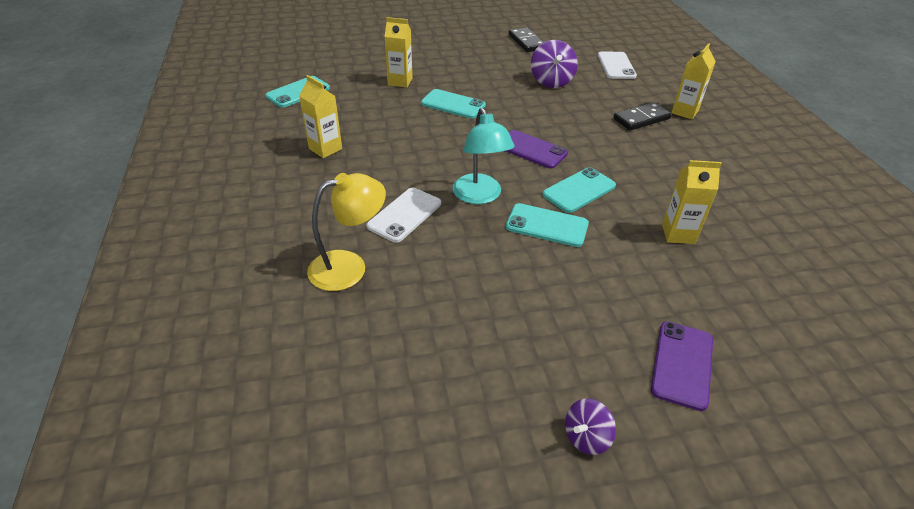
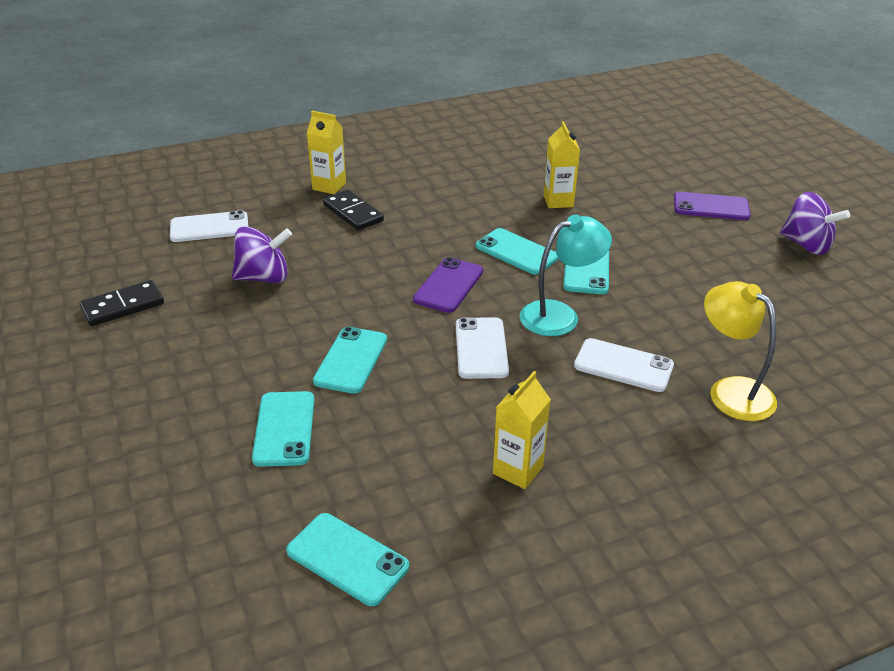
camera: 100 degrees left, 5 degrees down
yellow carton [384,17,413,87] -> turquoise phone [252,391,314,467]
purple spinning top [565,399,616,455] -> purple spinning top [780,192,850,255], size x1.68
none -> white phone [456,317,509,379]

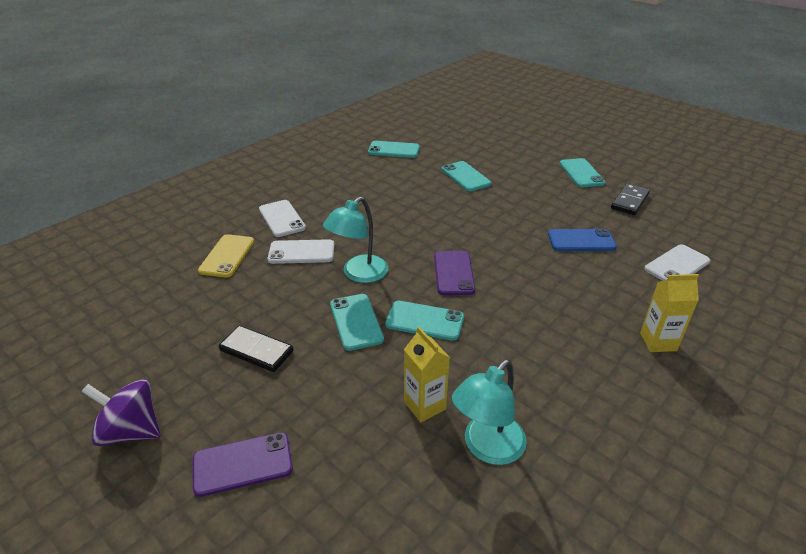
camera: 155 degrees right, 0 degrees up
purple spinning top [232,226,292,283] -> blue phone [548,229,617,251]
turquoise phone [313,327,387,394] -> turquoise phone moved to [560,158,606,187]
black domino [323,190,384,231] -> black domino moved to [219,325,293,372]
white phone [456,317,509,379] -> white phone moved to [259,200,306,237]
yellow carton [493,371,551,489] -> none
yellow lamp [704,281,777,421] -> yellow phone [198,234,254,277]
none -> turquoise lamp [452,359,527,465]

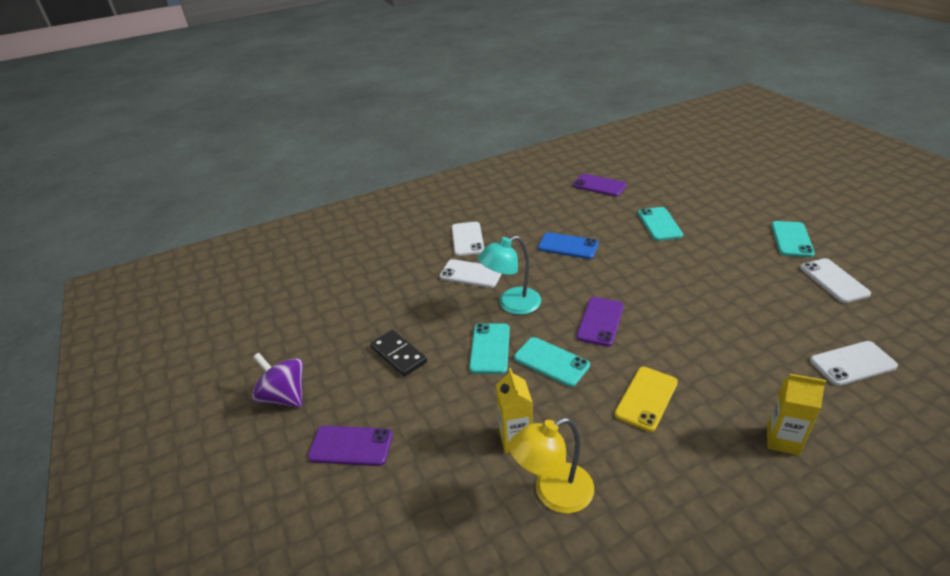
camera: 25 degrees right, 0 degrees up
yellow phone [198,234,254,277] -> yellow phone moved to [614,367,678,432]
turquoise phone [368,141,420,158] -> purple phone [573,174,627,197]
turquoise lamp [452,359,527,465] -> yellow lamp [509,417,594,514]
blue phone [548,229,617,251] -> blue phone moved to [538,232,599,259]
black domino [611,183,650,215] -> white phone [800,258,871,303]

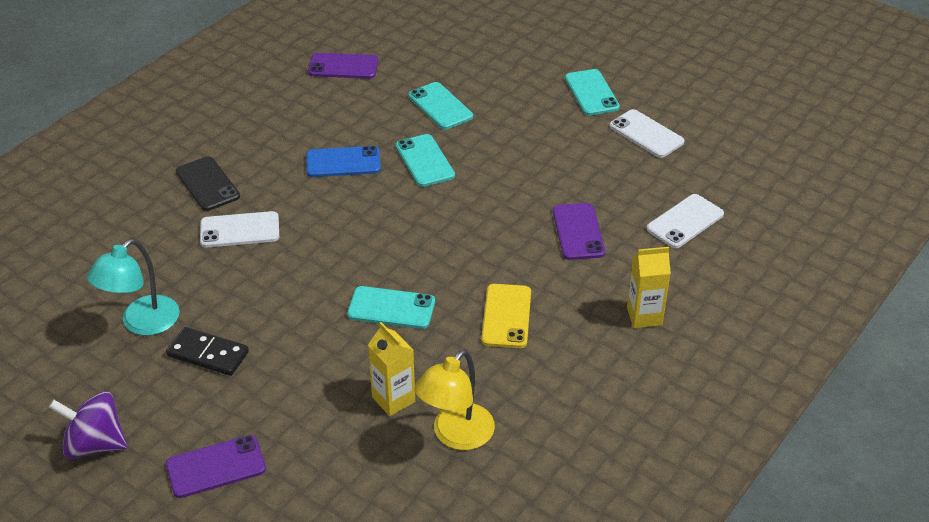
camera: 30 degrees left, 5 degrees up
white phone [452,222,484,256] -> black phone [176,156,240,211]
turquoise phone [469,323,510,374] -> turquoise phone moved to [395,134,455,187]
turquoise lamp [478,235,541,315] -> turquoise lamp moved to [87,239,180,336]
purple phone [576,297,624,347] -> purple phone moved to [553,203,605,260]

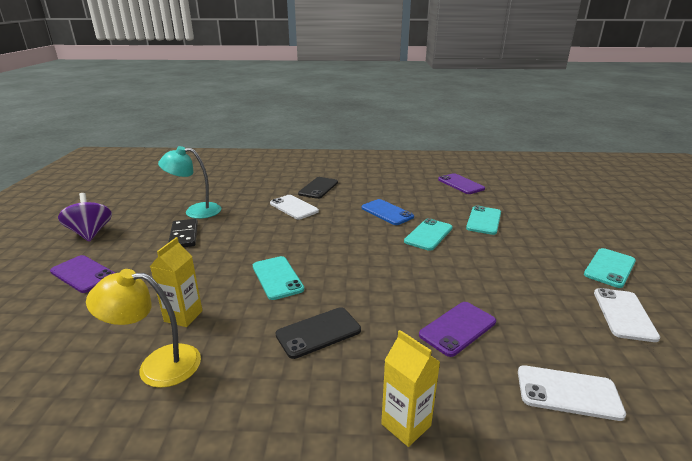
camera: 55 degrees right, 15 degrees down
yellow phone [481,284,531,348] -> black phone [276,307,361,359]

